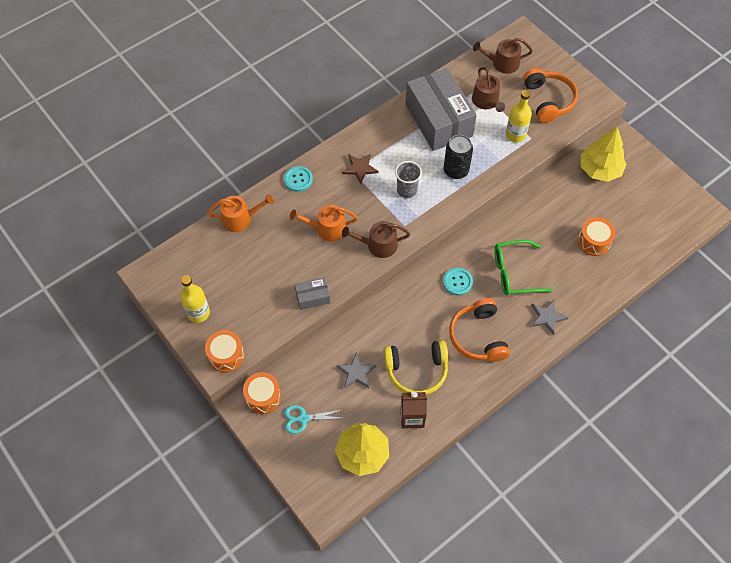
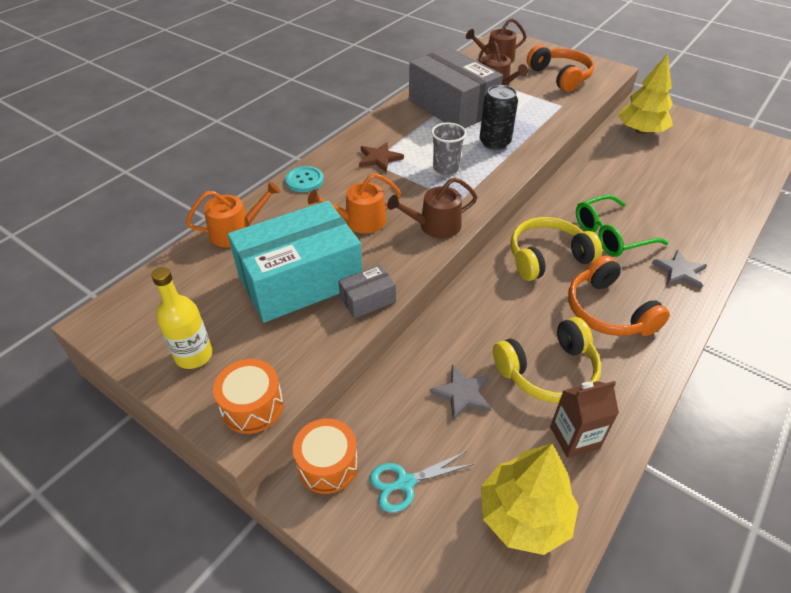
camera: 15 degrees left, 15 degrees down
turquoise button [443,268,473,295] -> yellow headphones [510,217,602,281]
yellow bottle [506,90,532,142] -> none
orange drum [578,217,615,256] -> none
none -> turquoise box [228,201,362,323]

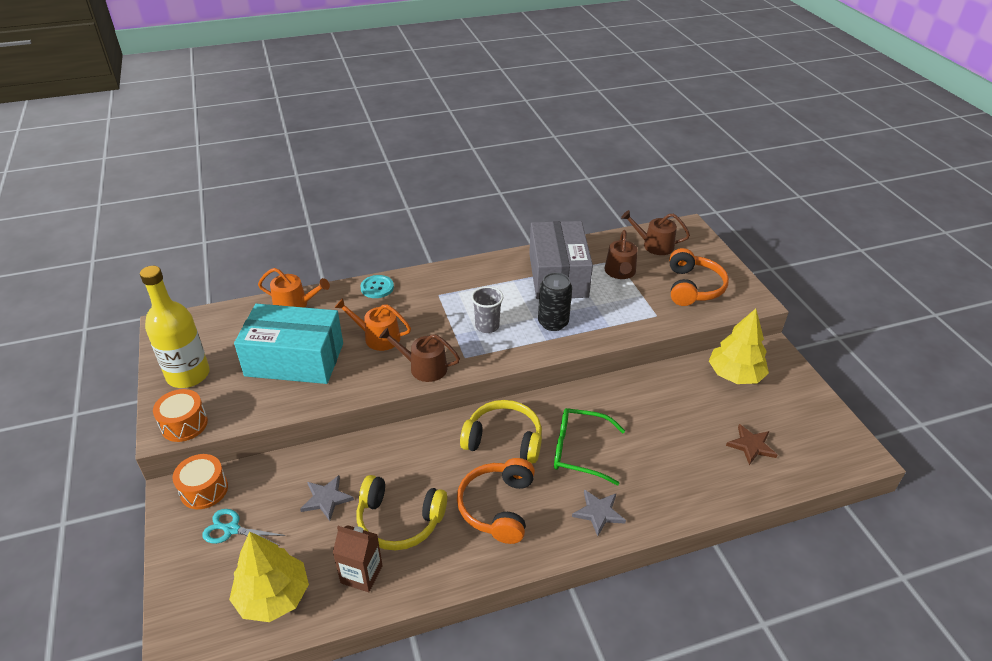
camera: 35 degrees right, 5 degrees down
yellow bottle [151,267,213,369] -> yellow bottle [140,266,210,388], size x1.54
grey box [338,265,396,319] -> none
brown star [359,142,404,172] -> brown star moved to [726,424,777,465]

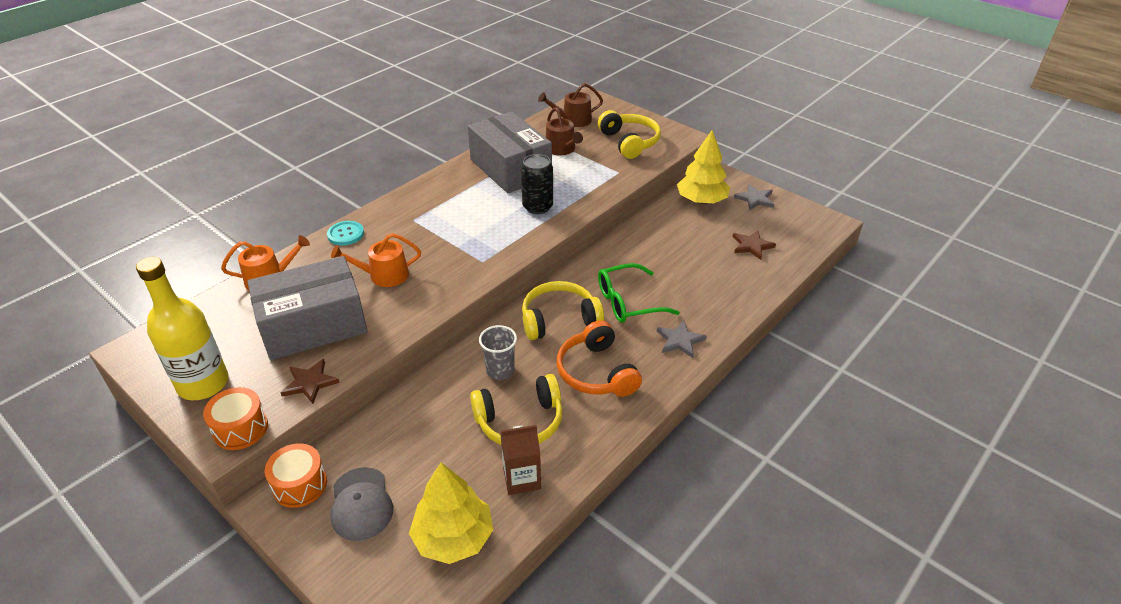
camera: 30 degrees left, 0 degrees up
turquoise scissors [202,509,286,546] -> grey cap [330,467,393,541]
turquoise box [234,304,343,384] -> grey box [247,256,368,360]
grey star [300,475,354,521] -> grey star moved to [734,184,774,210]
brown watering can [379,327,460,382] -> none
grey cup [471,286,503,333] -> grey cup moved to [479,325,517,380]
orange headphones [669,248,729,306] -> yellow headphones [598,110,661,159]
none -> brown star [280,359,340,404]

